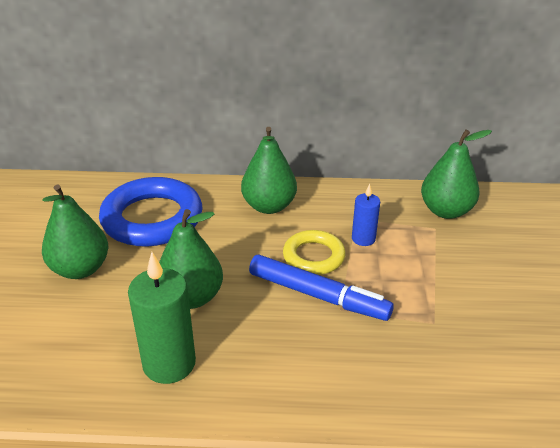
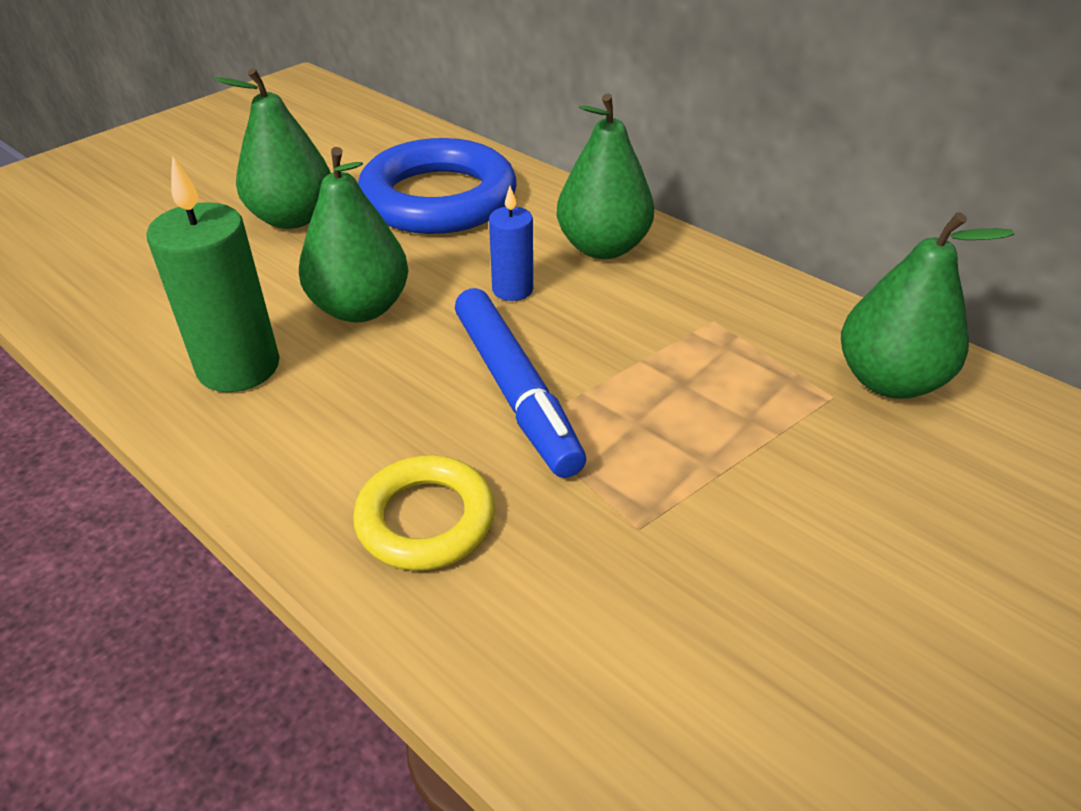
camera: 40 degrees right, 5 degrees up
yellow ring [283,230,346,275] -> yellow ring moved to [353,455,495,571]
blue candle [352,184,380,246] -> blue candle moved to [489,186,533,301]

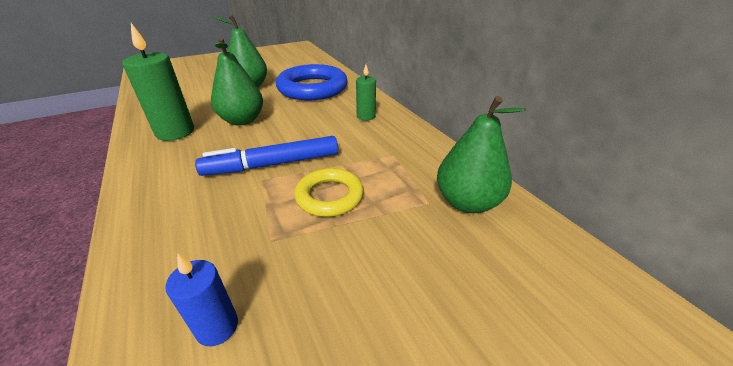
camera: 20 degrees right, 5 degrees down
yellow ring [353,455,495,571] -> yellow ring moved to [294,168,364,217]
blue marker [455,288,586,478] -> blue marker turned 75 degrees clockwise [195,136,338,176]
blue candle [489,186,533,301] -> blue candle moved to [165,253,238,346]
green pear [557,94,654,259] -> green candle [356,65,376,121]

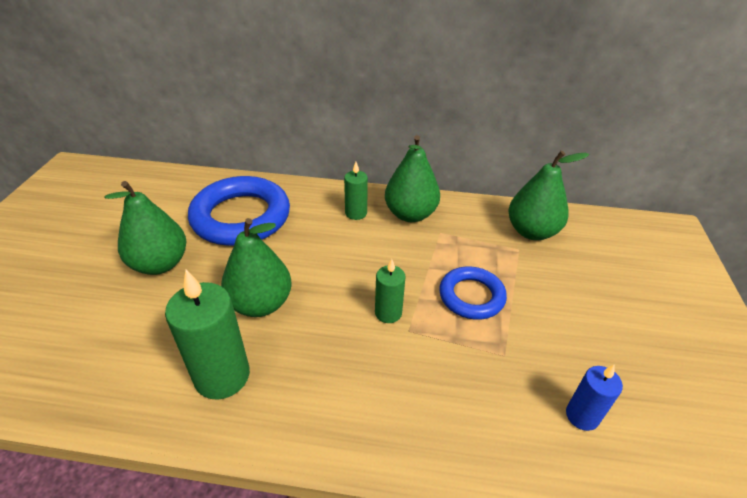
camera: 55 degrees left, 5 degrees up
blue marker [195,136,338,176] -> green candle [375,259,406,323]
yellow ring [294,168,364,217] -> blue ring [439,267,507,320]
none -> green pear [385,135,440,222]

